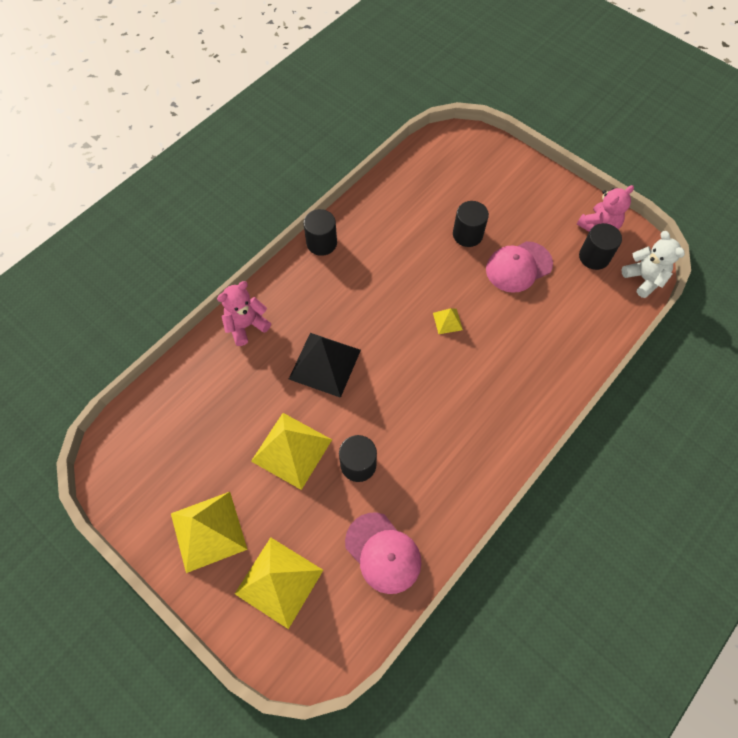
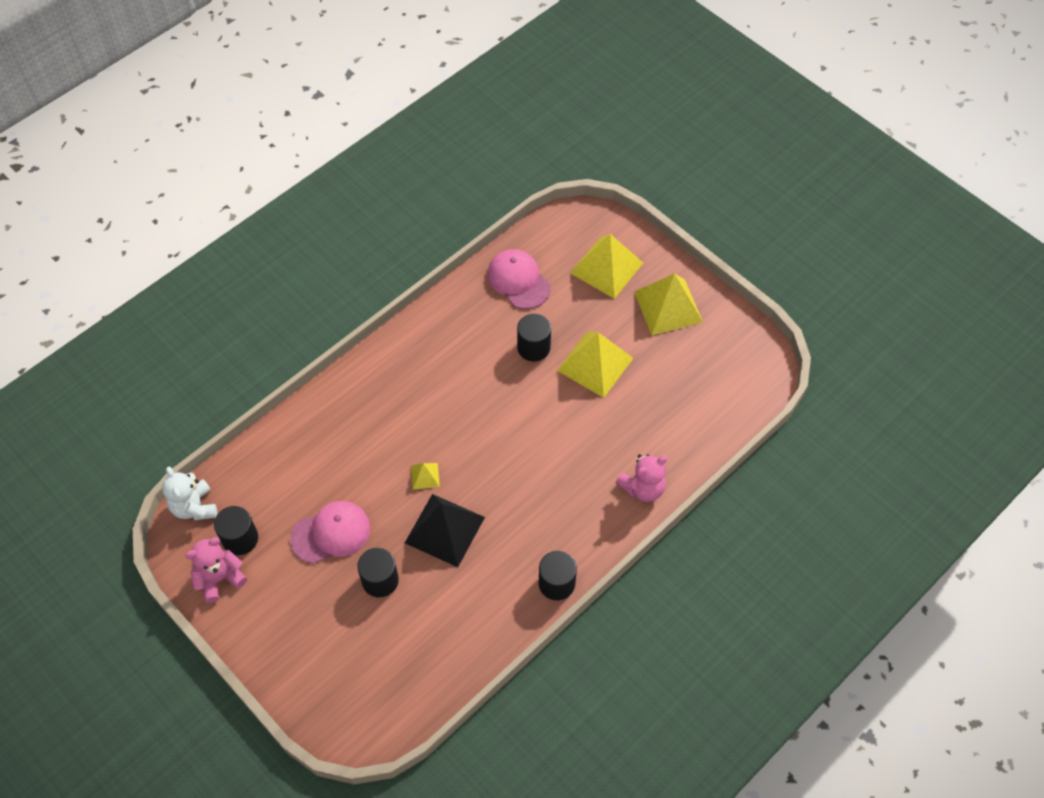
camera: 175 degrees left, 5 degrees down
black pyramid [289,333,361,398] -> black pyramid moved to [405,494,485,567]

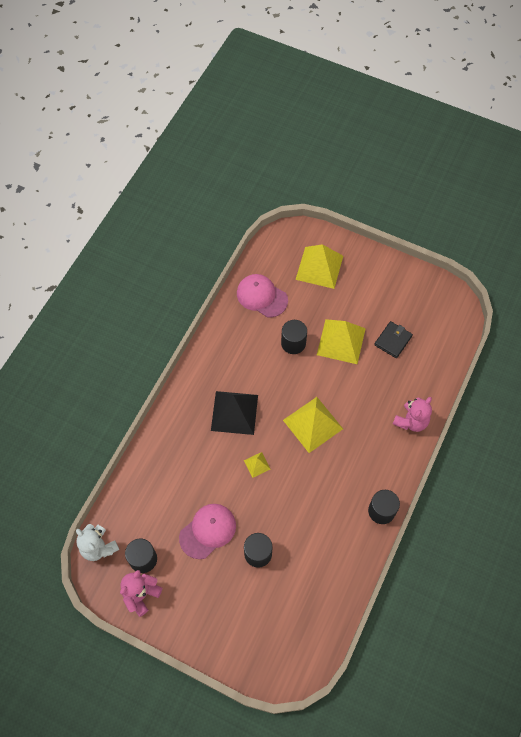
camera: 20 degrees left, 5 degrees up
black pyramid [405,494,485,567] -> black pyramid moved to [211,391,258,435]
yellow pyramid [634,273,703,335] -> yellow pyramid moved to [283,397,343,453]
none -> black wallet [374,321,413,358]

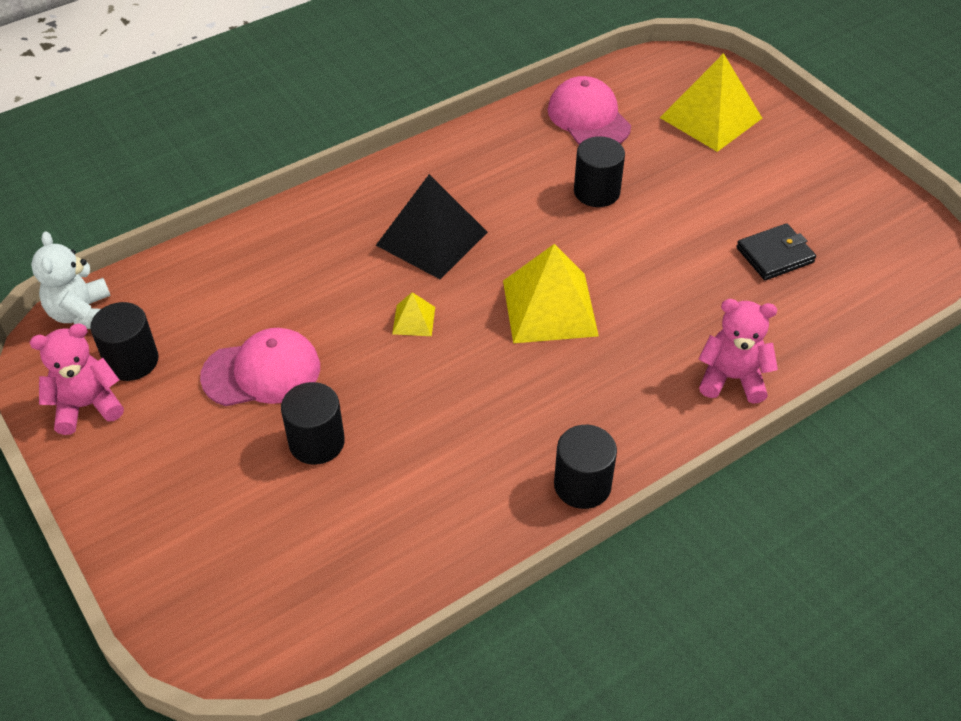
camera: 30 degrees right, 15 degrees down
yellow pyramid [317,319,366,364] -> none
pink teddy bear [393,397,432,432] -> pink teddy bear turned 150 degrees counterclockwise [698,299,778,404]

